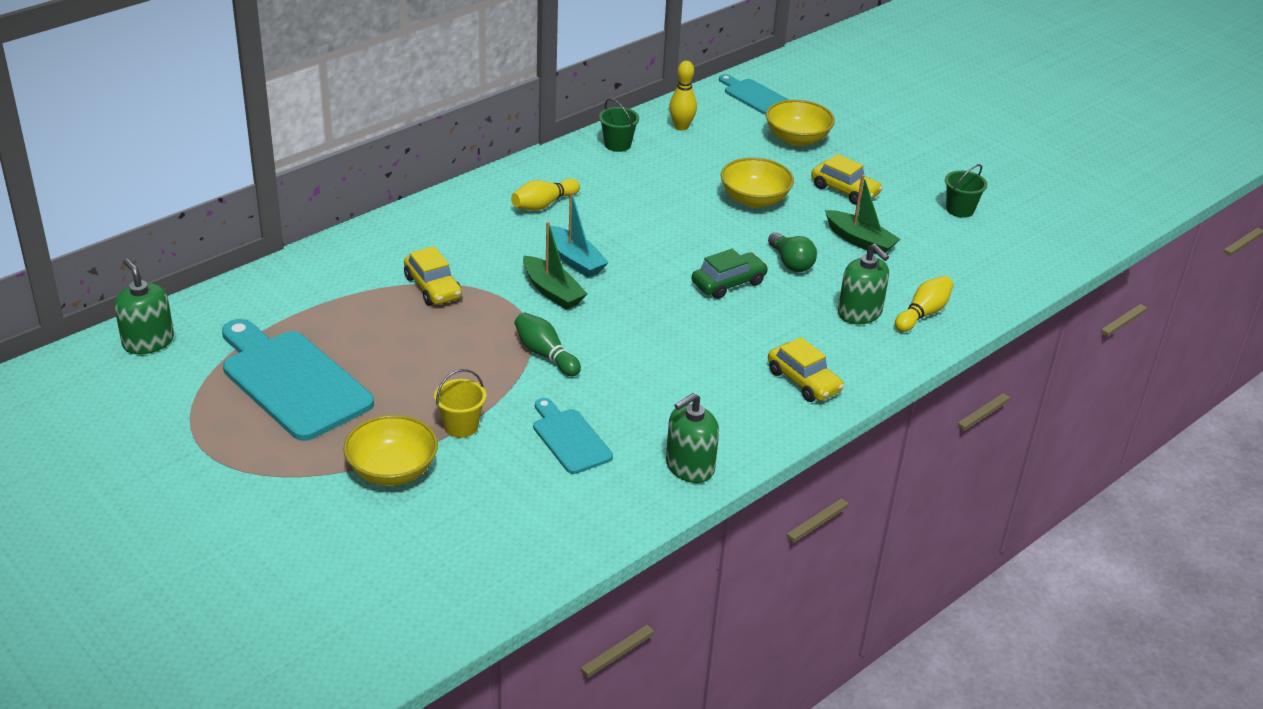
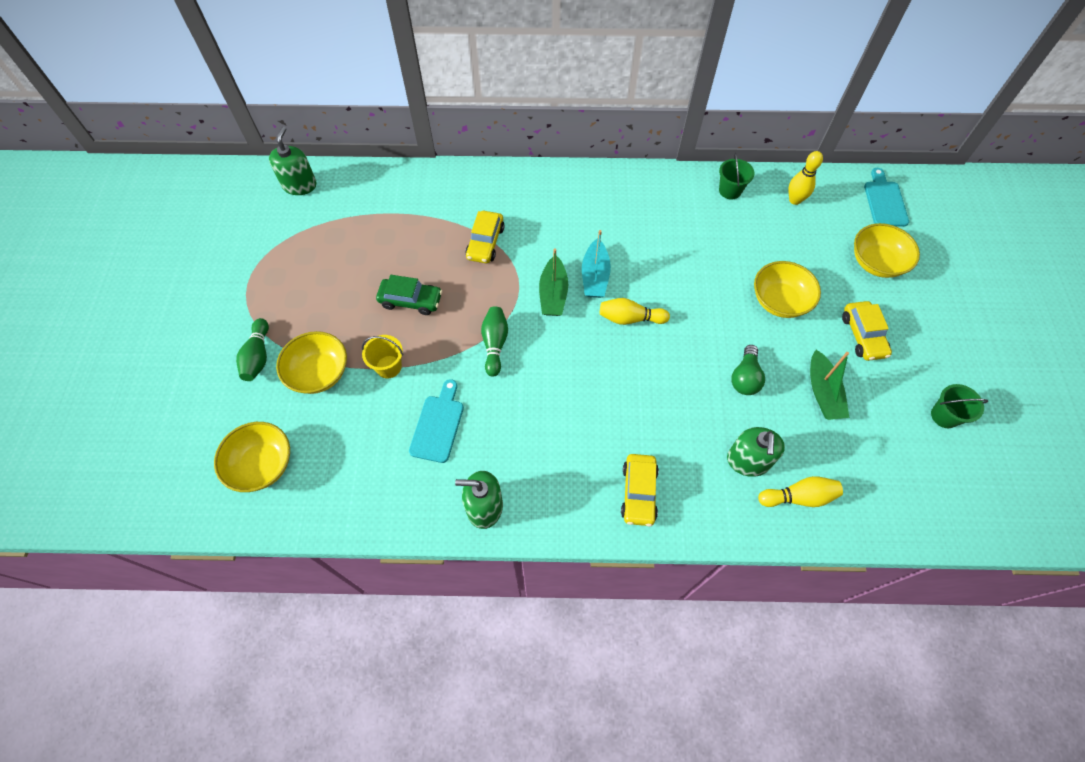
camera: 45 degrees right, 25 degrees up
turquoise cutting board [222,319,374,441] -> none
yellow bowling pin [511,178,580,211] -> yellow bowling pin moved to [600,298,670,325]
green car [692,249,768,299] -> green car moved to [376,275,442,315]
none -> yellow bowl [214,422,290,492]
none -> green bowling pin [236,318,269,381]

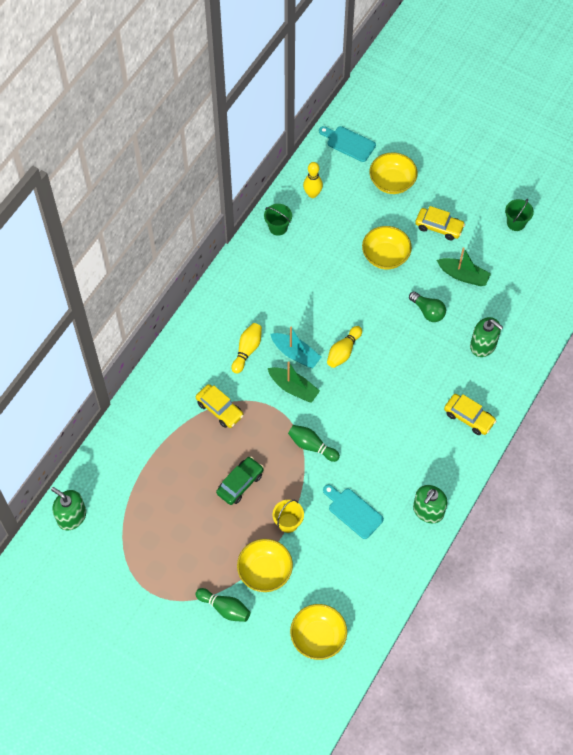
camera: 60 degrees left, 0 degrees up
yellow bowling pin [758,476,843,507] -> yellow bowling pin moved to [231,323,262,374]

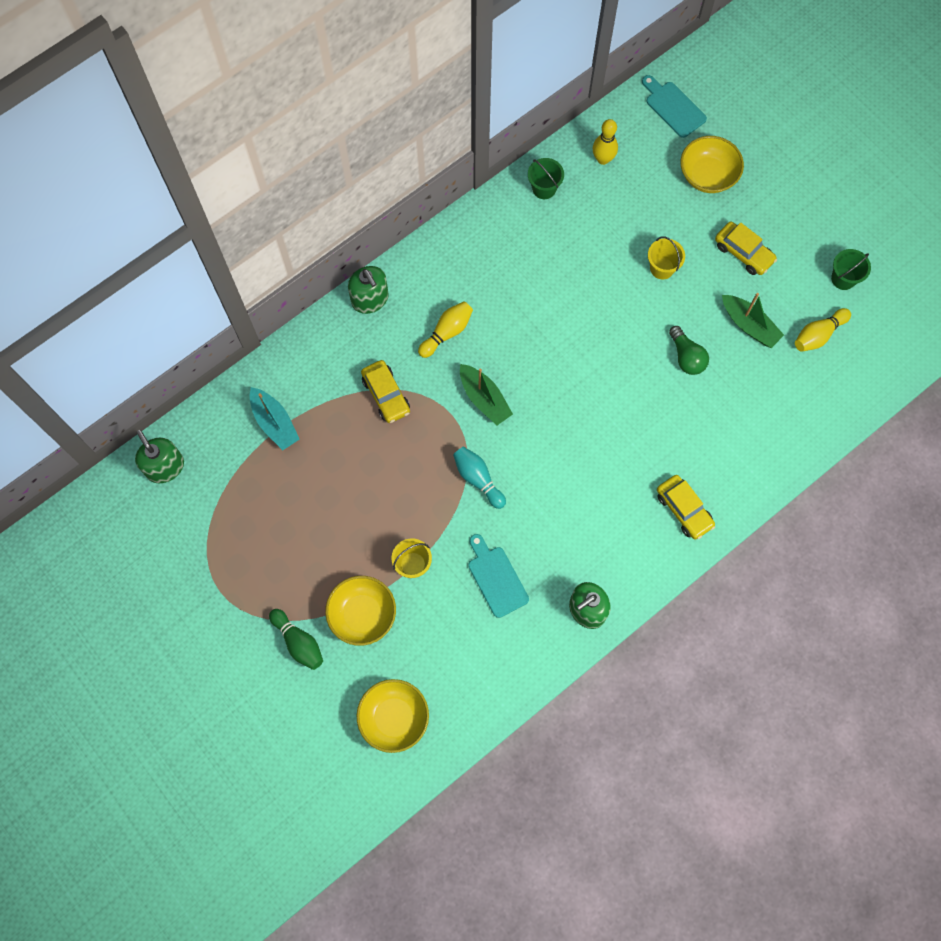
camera: 20 degrees right, 10 degrees up
green car [216,457,264,505] -> none
turquoise boat [271,327,321,368] -> turquoise boat moved to [250,387,300,450]
green bowling pin [288,425,340,462] -> turquoise bowling pin [453,446,506,509]
yellow bowling pin [327,326,362,368] -> yellow bowling pin moved to [795,308,851,352]
yellow bowl [362,226,412,269] -> yellow bucket [648,236,685,279]
green soap dispenser [470,317,503,357] -> green soap dispenser moved to [348,266,389,314]

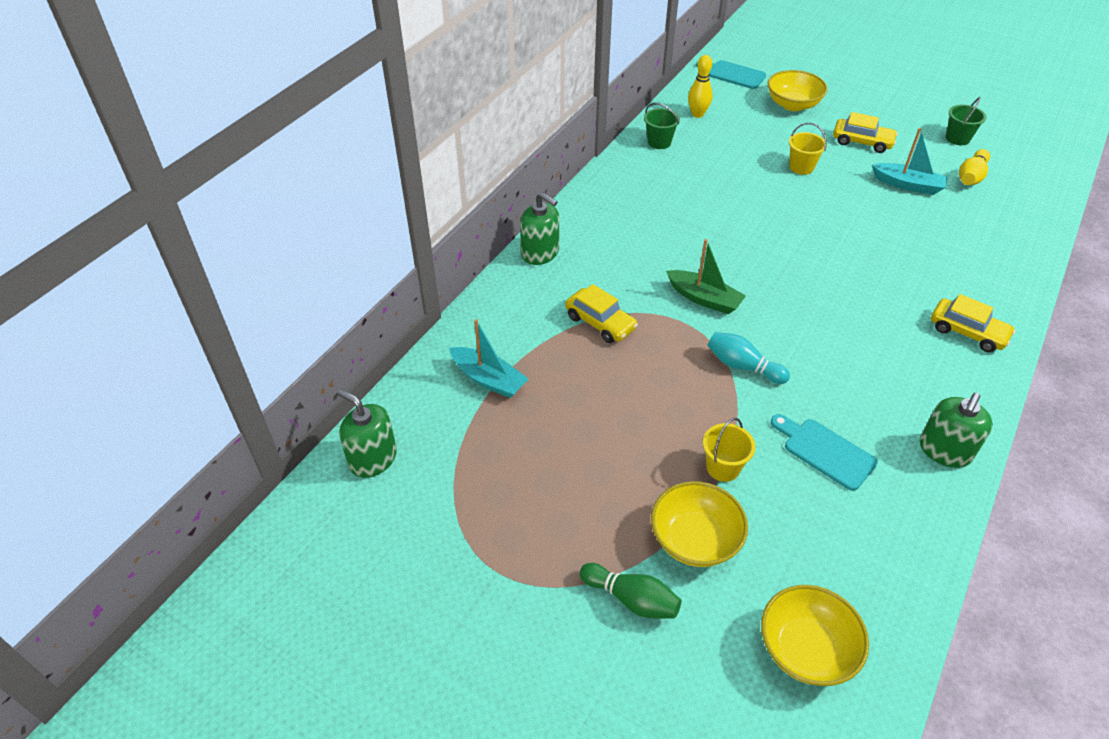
camera: 20 degrees left, 25 degrees down
yellow bowling pin [418,301,473,358] -> none
green light bulb [669,326,709,375] -> none
green boat [722,293,784,348] -> turquoise boat [872,128,948,195]

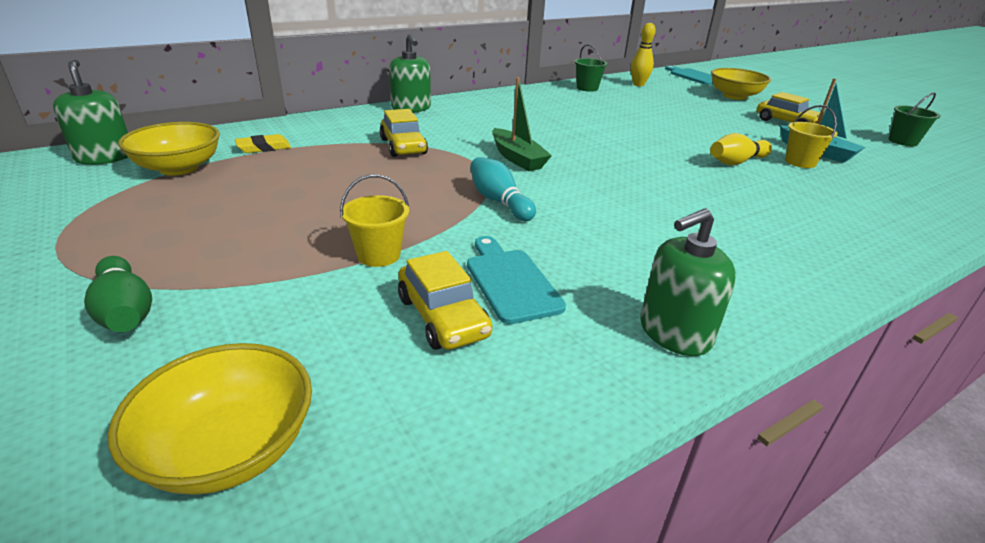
camera: 25 degrees right, 15 degrees down
turquoise boat [449,319,528,398] -> yellow eraser [235,134,291,153]
yellow bowl [651,481,748,567] -> yellow bowl moved to [118,122,220,175]
yellow bucket [789,123,827,175] -> yellow bucket moved to [785,105,837,168]
yellow car [931,294,1016,352] -> yellow car moved to [398,251,492,350]
yellow bowling pin [959,149,990,185] -> yellow bowling pin moved to [710,133,772,165]

